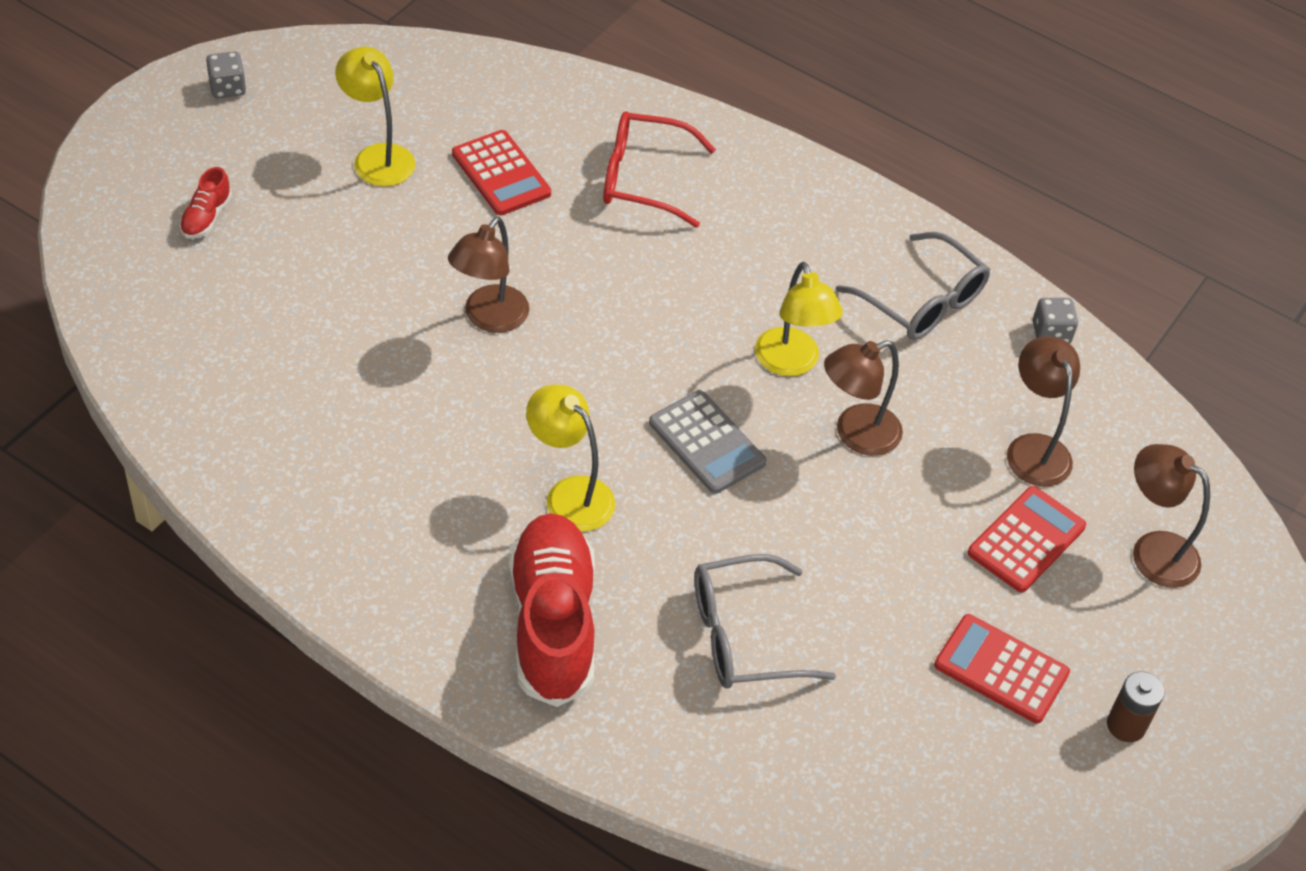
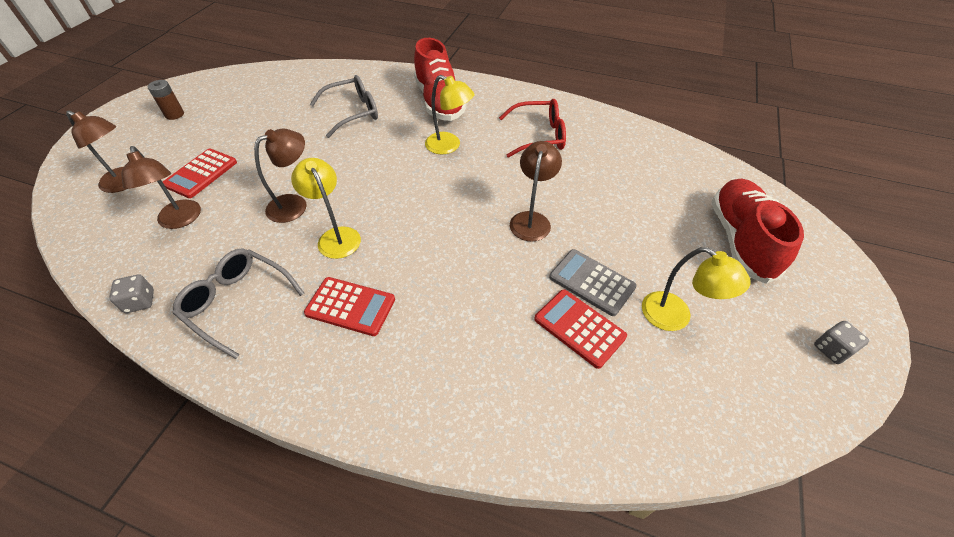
camera: 170 degrees right, 0 degrees up
red shoe [180,167,232,239] -> red shoe [711,178,804,284], size x2.35
red glasses [603,111,716,228] -> red glasses moved to [499,98,566,158]
grey calculator [649,390,766,494] -> grey calculator moved to [549,249,637,316]
red calculator [934,614,1070,723] -> red calculator moved to [304,277,395,336]

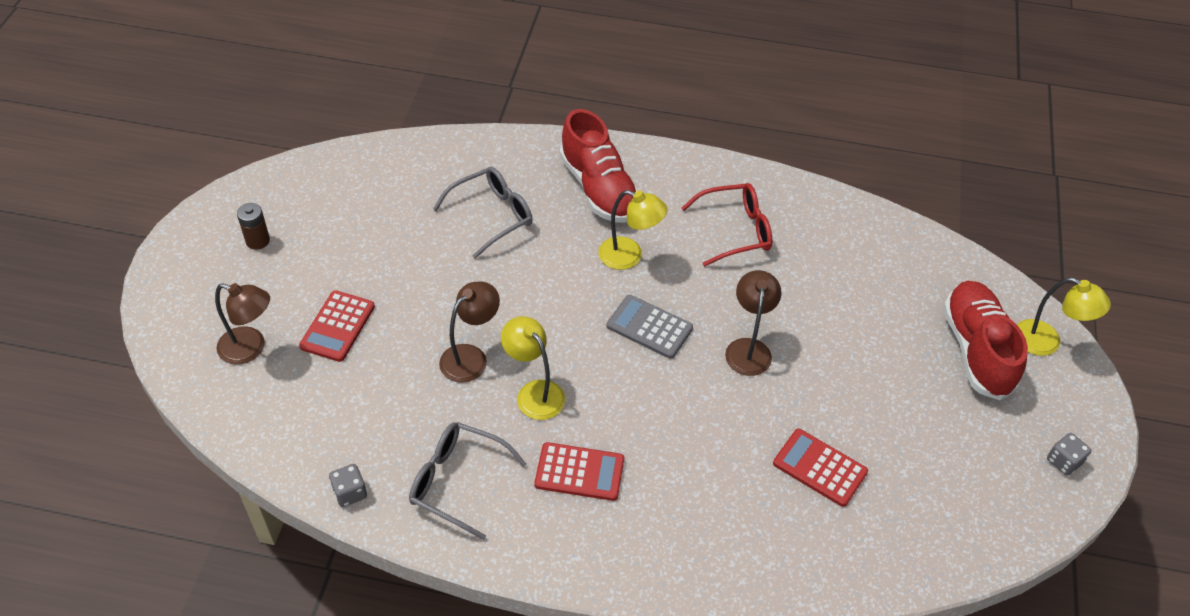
camera: 10 degrees left, 0 degrees up
brown lamp [121,146,201,229] -> none
grey calculator [549,249,637,316] -> grey calculator moved to [606,295,693,359]
yellow lamp [642,247,751,331] -> yellow lamp moved to [1017,277,1111,356]

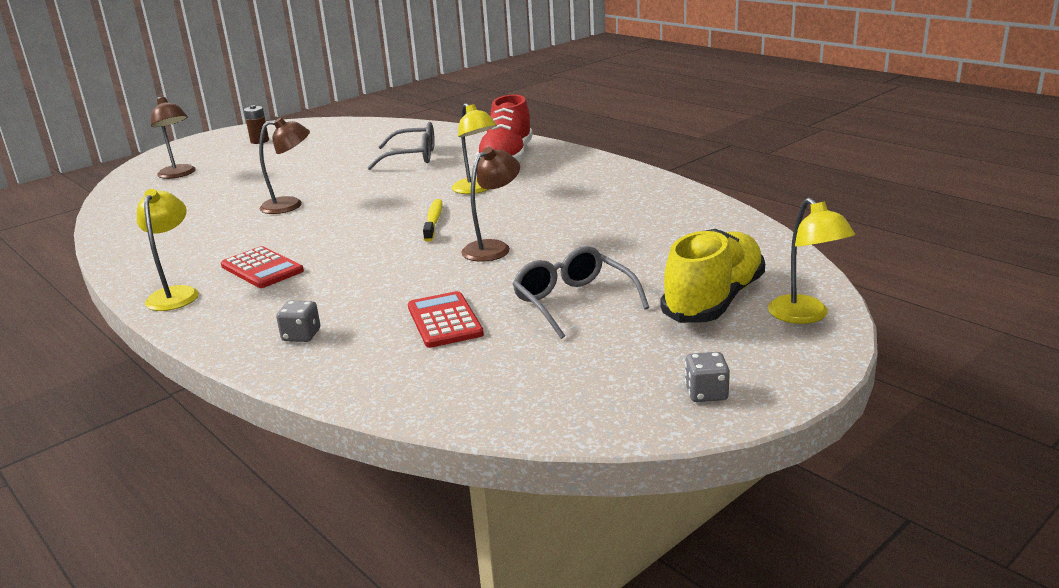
camera: 40 degrees right, 25 degrees down
red calculator [299,290,375,362] -> none
grey dice [329,464,367,507] -> grey dice moved to [276,301,320,342]
grey glasses [409,422,526,540] -> grey glasses moved to [512,246,649,339]
yellow lamp [501,316,565,420] -> yellow lamp moved to [137,189,199,311]
grey calculator [606,295,693,359] -> yellow toothbrush [423,199,443,242]
red glasses [682,183,772,267] -> none
red shoe [943,281,1028,401] -> yellow shoe [661,229,765,323]

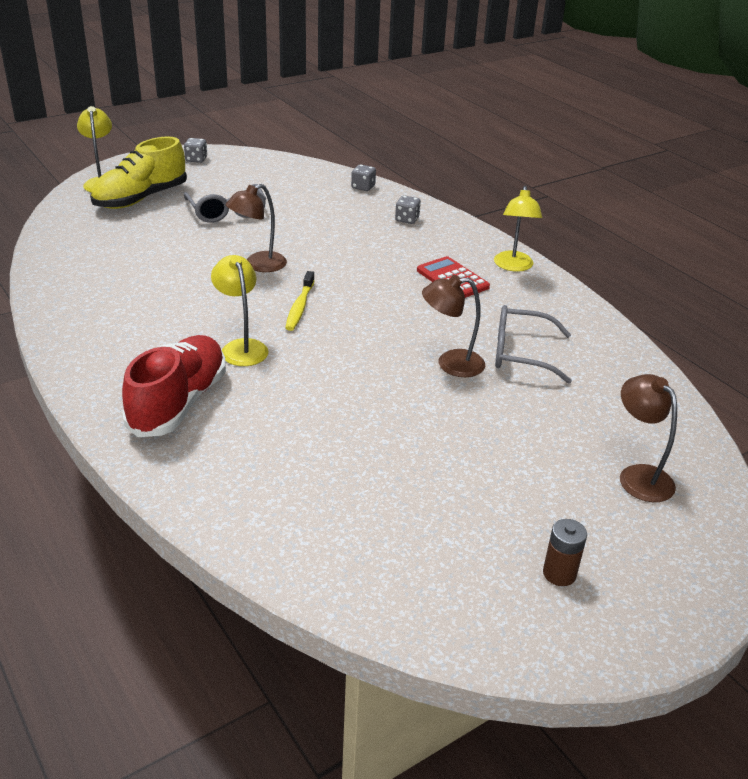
camera: 175 degrees left, 10 degrees up
grey glasses [367,122,435,170] -> grey glasses moved to [495,305,572,384]
red calculator [408,291,484,348] -> none
none -> grey dice [351,164,376,191]

